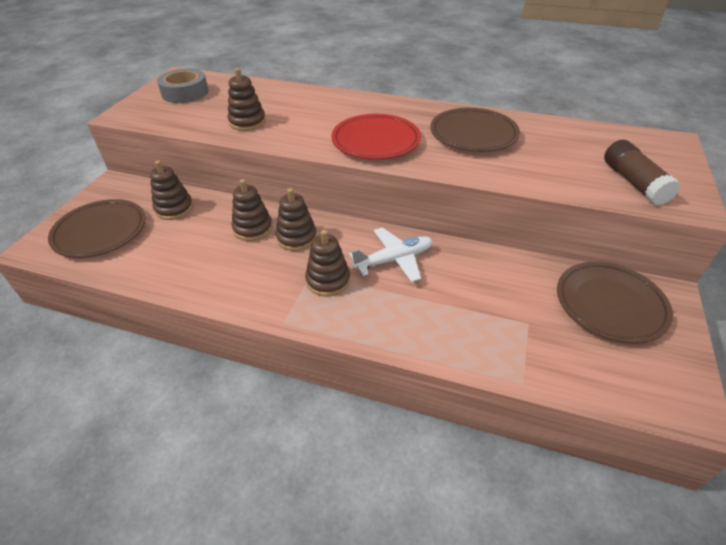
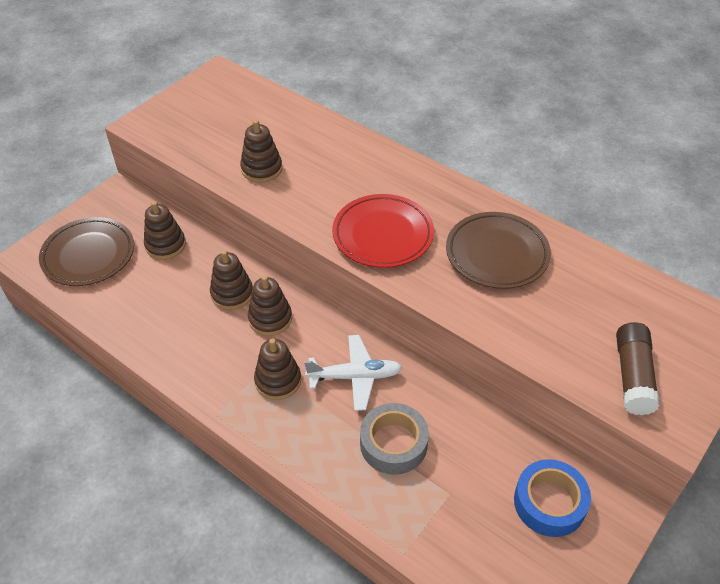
camera: 20 degrees right, 5 degrees up
grey tape [157,68,208,103] -> grey tape moved to [360,403,429,475]
brown plate [557,262,673,343] -> blue tape [514,459,591,537]

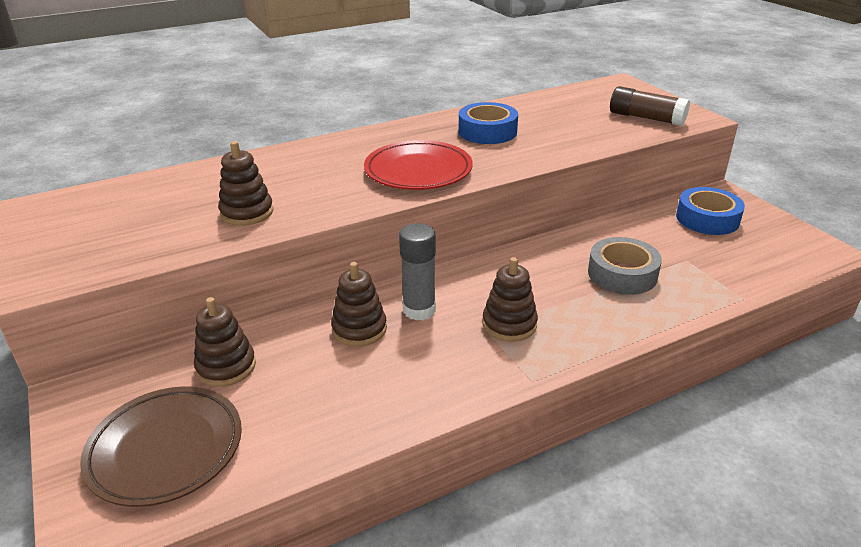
camera: 65 degrees left, 15 degrees down
brown stacking toy [248,275,292,336] -> grey glue stick [399,223,436,321]
white plane [304,335,402,411] -> none
brown plate [446,212,551,289] -> blue tape [459,102,518,144]

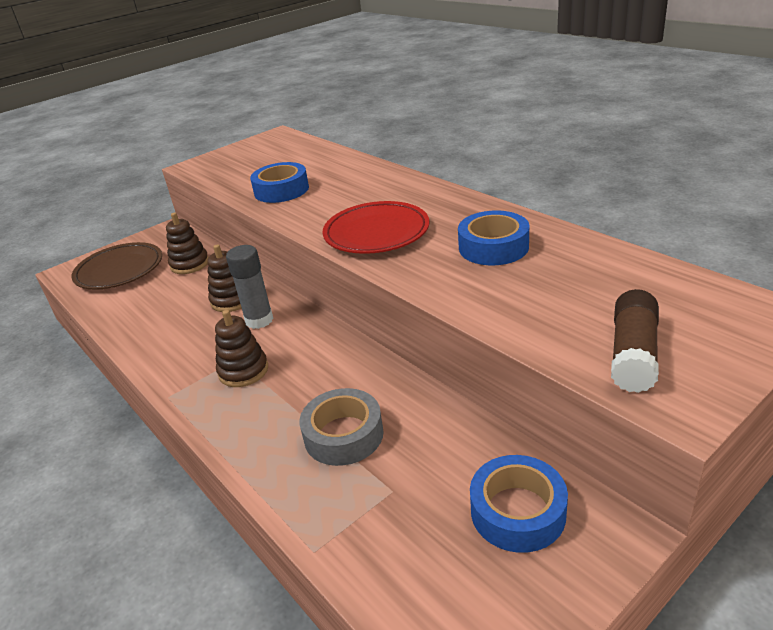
camera: 80 degrees right, 0 degrees up
brown stacking toy [218,141,273,226] -> blue tape [250,162,309,203]

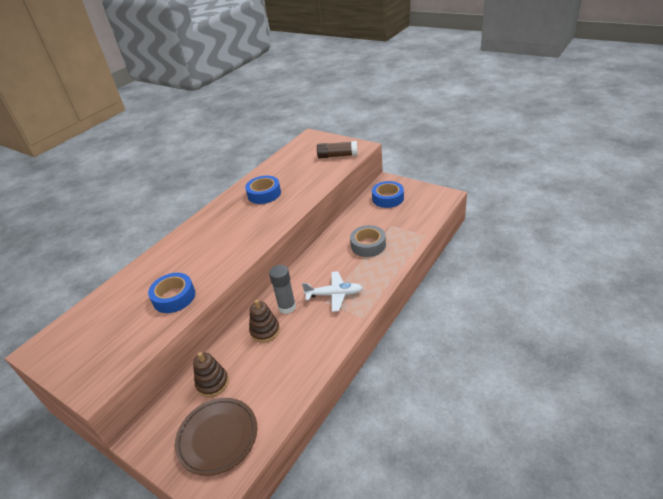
camera: 105 degrees left, 5 degrees up
brown stacking toy [215,310,268,387] -> white plane [302,271,363,312]
red plate [323,201,429,254] -> none

